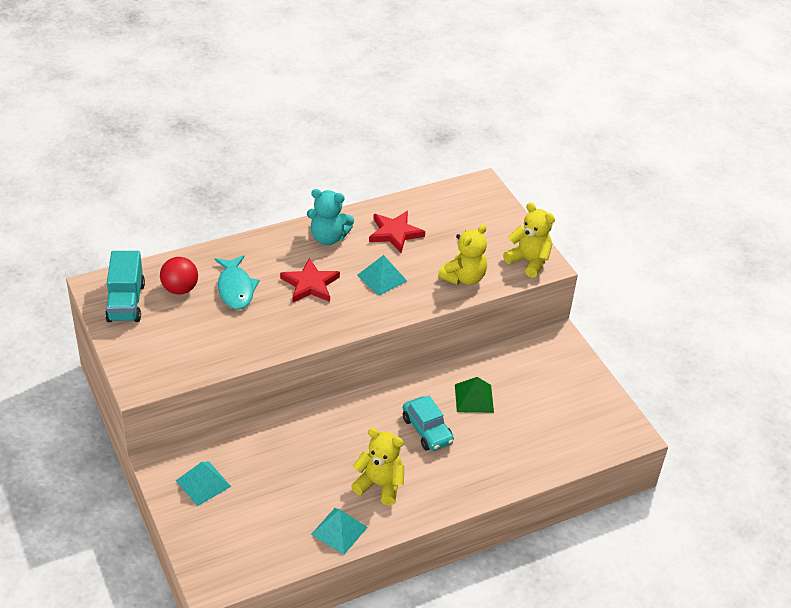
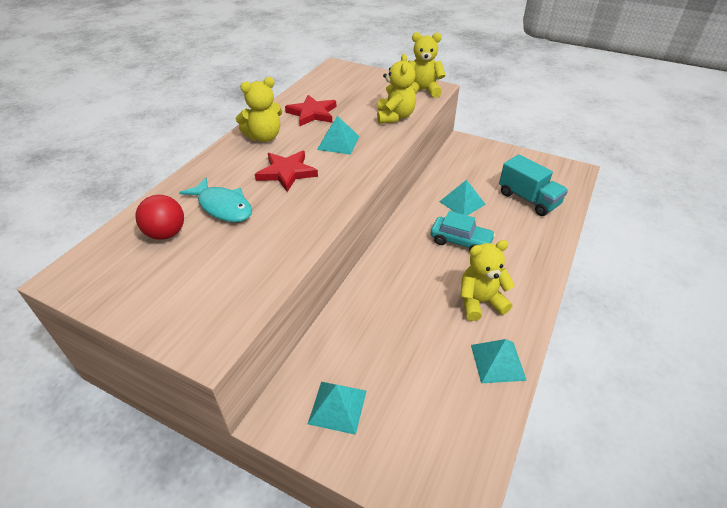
camera: 35 degrees left, 0 degrees up
turquoise truck [105,251,145,322] -> turquoise truck moved to [499,154,568,216]
turquoise teddy bear [307,189,354,245] -> yellow teddy bear [236,77,282,142]
green pyramid [455,377,494,413] -> turquoise pyramid [439,180,486,215]

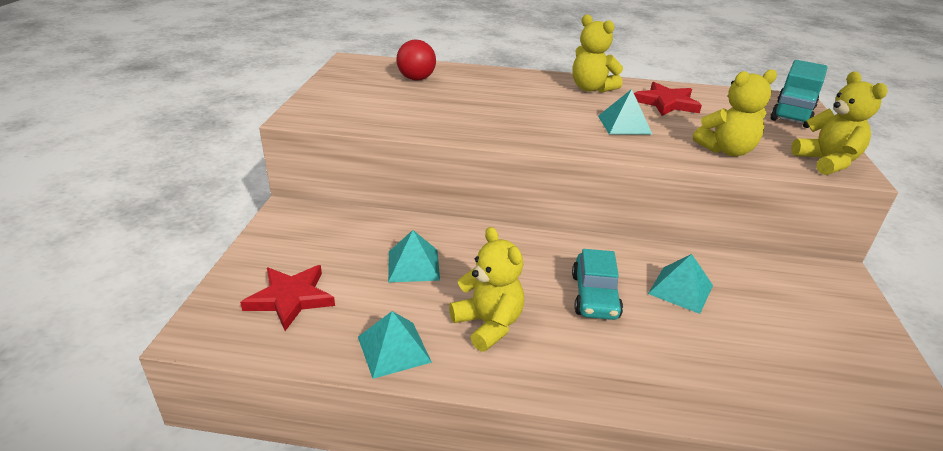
camera: 70 degrees right, 10 degrees down
turquoise fish [179,177,252,222] -> none
red star [255,151,318,192] -> red star moved to [240,265,335,331]
turquoise pyramid [308,382,366,435] -> turquoise pyramid moved to [388,230,440,282]
turquoise truck [499,154,568,216] -> turquoise truck moved to [770,60,828,128]

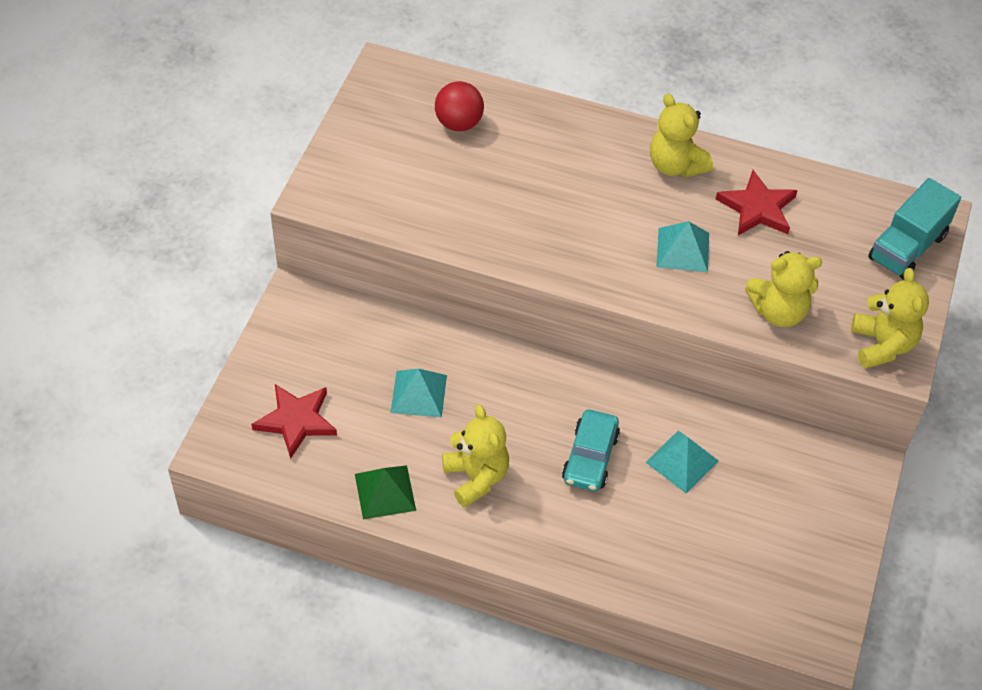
camera: 10 degrees right, 20 degrees up
turquoise pyramid [358,311,432,379] -> green pyramid [355,465,416,520]

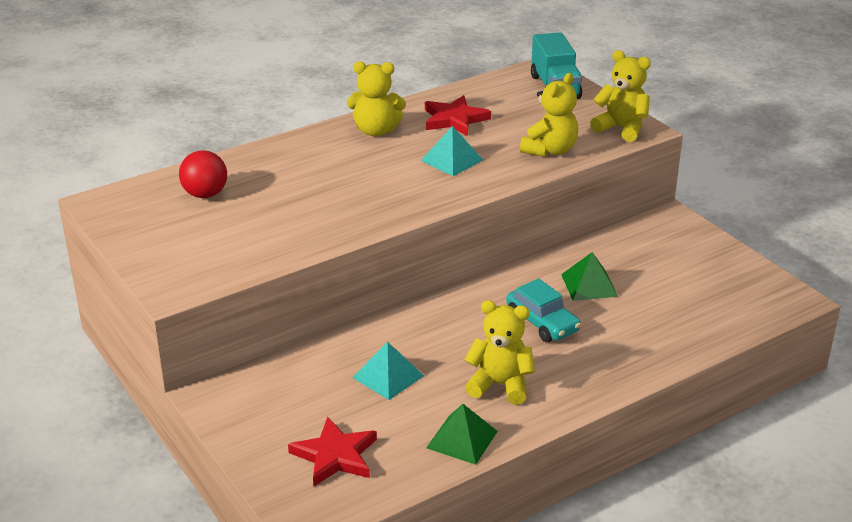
camera: 50 degrees left, 20 degrees down
turquoise pyramid [645,431,719,494] -> green pyramid [561,252,618,301]

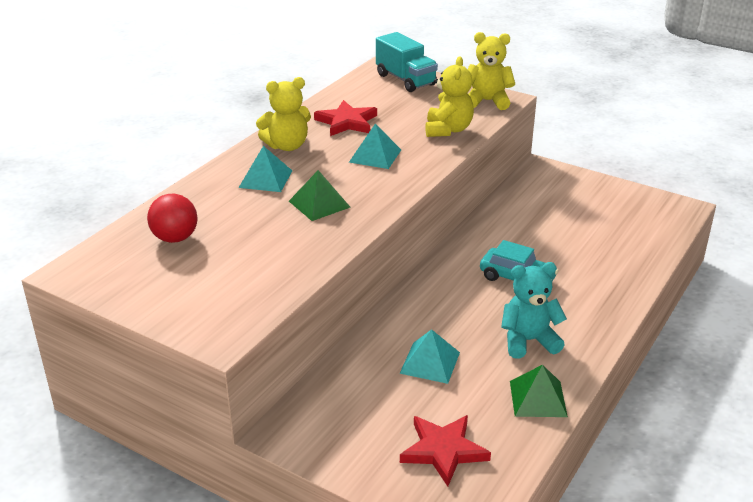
camera: 25 degrees left, 0 degrees up
yellow teddy bear [464,300,535,405] -> turquoise teddy bear [501,262,567,359]
green pyramid [561,252,618,301] -> green pyramid moved to [289,170,351,221]
none -> turquoise pyramid [239,146,292,192]

